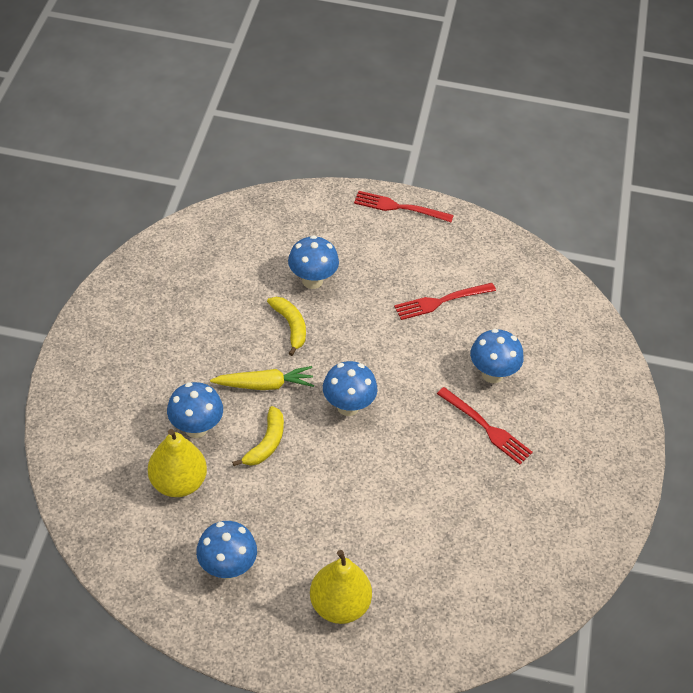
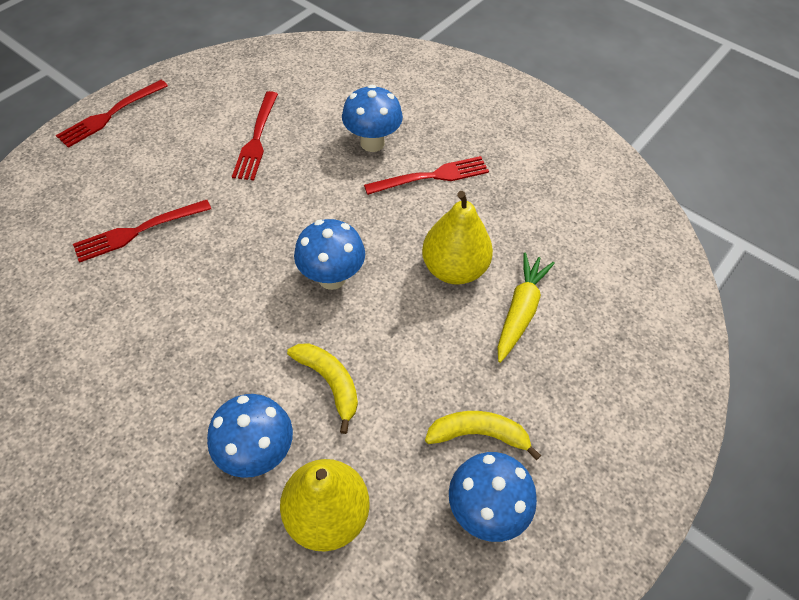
camera: 60 degrees left, 5 degrees up
yellow carrot [210,366,314,390] -> yellow carrot moved to [497,252,555,363]
yellow banana [267,297,306,356] -> yellow banana moved to [425,411,541,460]
blue mushroom [288,235,339,289] -> red fork [73,200,211,263]
yellow pear [310,550,372,624] -> yellow pear moved to [422,191,493,285]

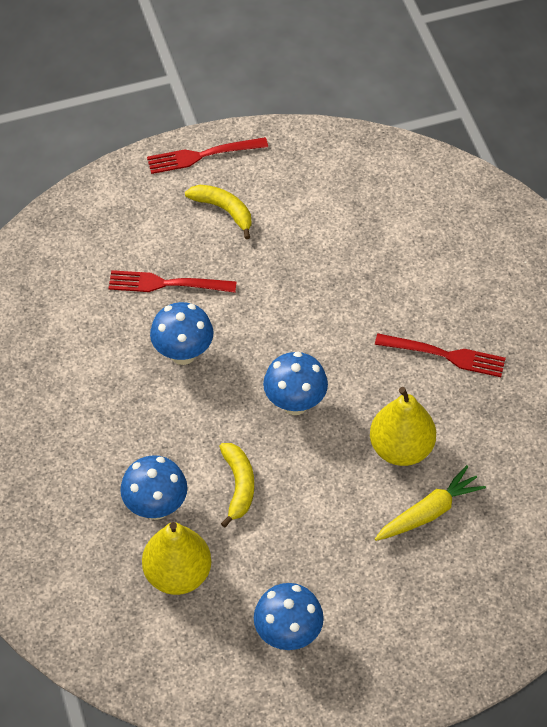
camera: 35 degrees right, 0 degrees up
red fork [232,91,278,181] -> none
blue mushroom [342,85,403,152] -> blue mushroom moved to [150,302,214,365]
yellow banana [425,411,541,460] -> yellow banana moved to [185,185,251,239]

